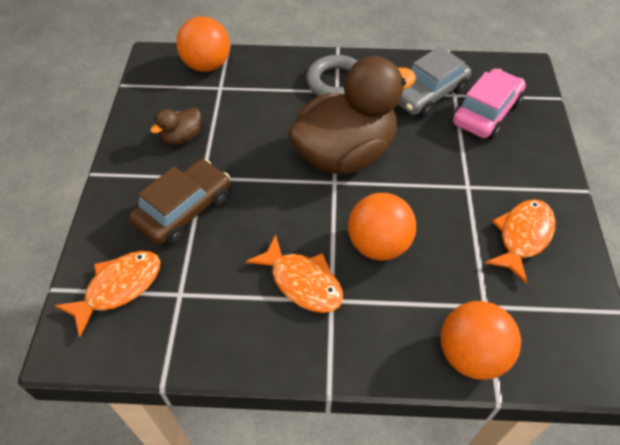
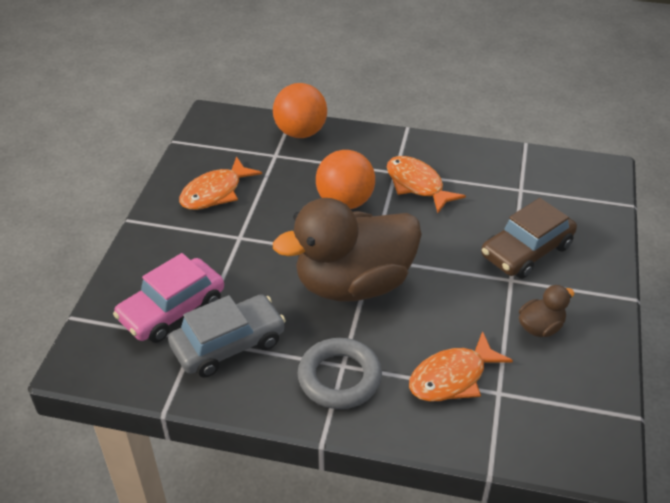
camera: 170 degrees left, 10 degrees down
orange fish [55,251,161,337] -> orange fish moved to [409,331,513,402]
orange ball [176,16,230,72] -> none

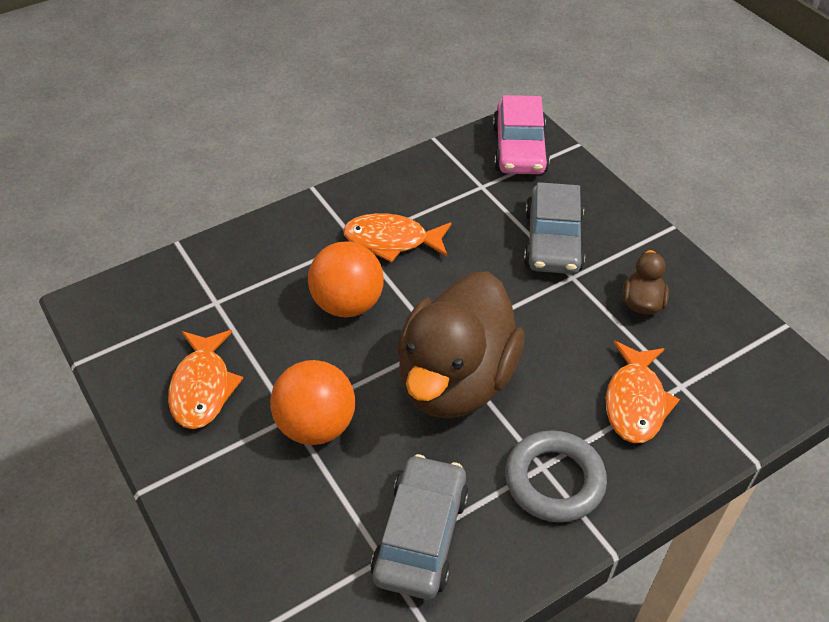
camera: 45 degrees left, 5 degrees up
pink car [113,253,224,343] -> pink car moved to [493,95,550,174]
orange ball [273,83,327,138] -> orange ball moved to [270,360,355,445]
brown car [481,198,577,279] -> grey car [524,182,585,274]

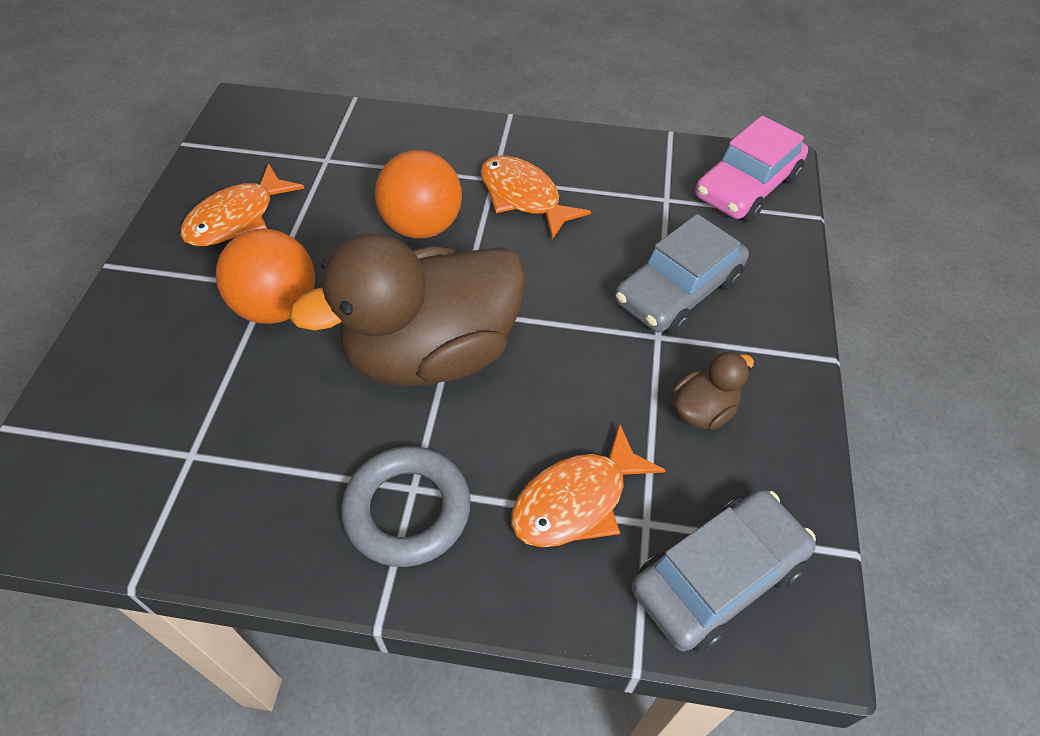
camera: 40 degrees right, 5 degrees up
grey car [371,454,469,600] -> grey car moved to [632,489,816,652]

